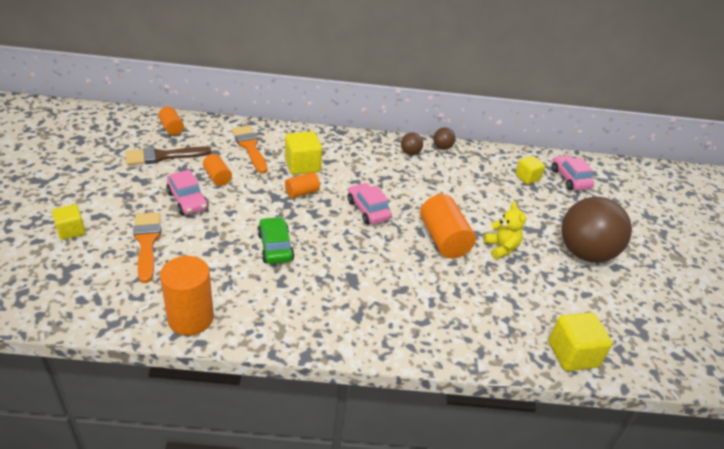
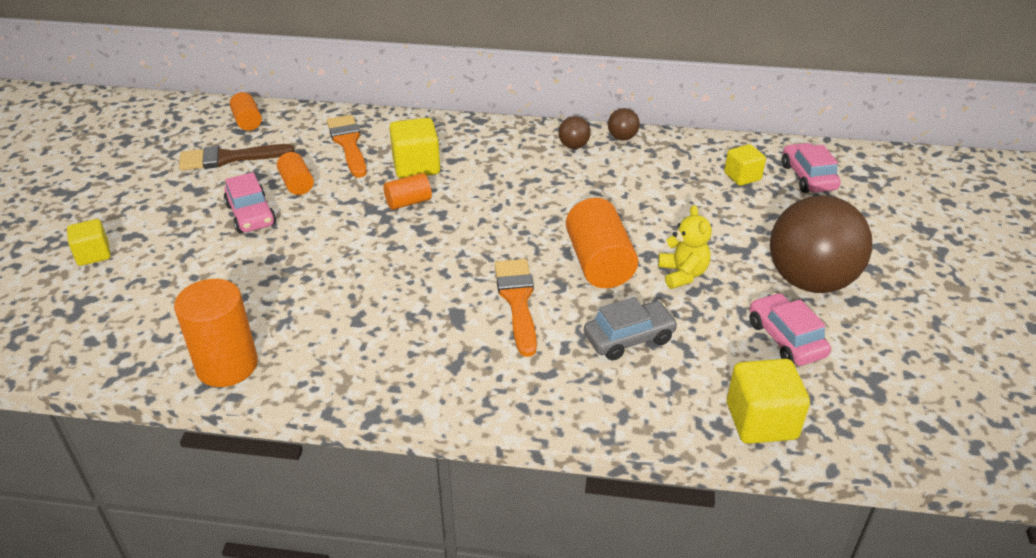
camera: 10 degrees right, 0 degrees up
orange brush [133,212,161,283] -> orange brush moved to [495,259,537,357]
green car [257,217,294,264] -> none
pink car [348,183,392,225] -> pink car moved to [750,293,831,366]
none -> grey car [584,297,678,361]

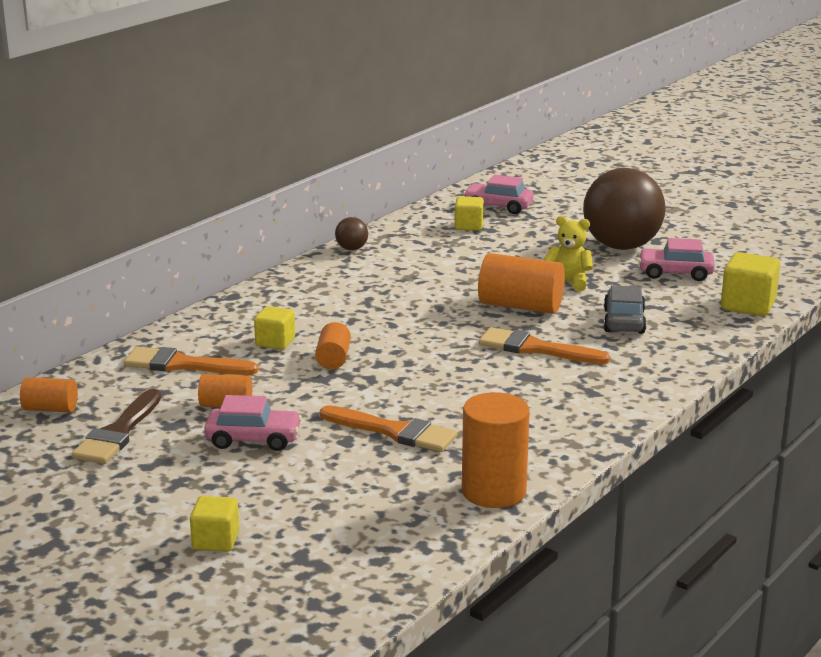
camera: 60 degrees left, 15 degrees down
yellow cube [389,118,440,179] -> yellow cube [254,306,295,350], size x0.65
brown ball [559,116,591,149] -> none
none -> orange brush [320,405,457,452]

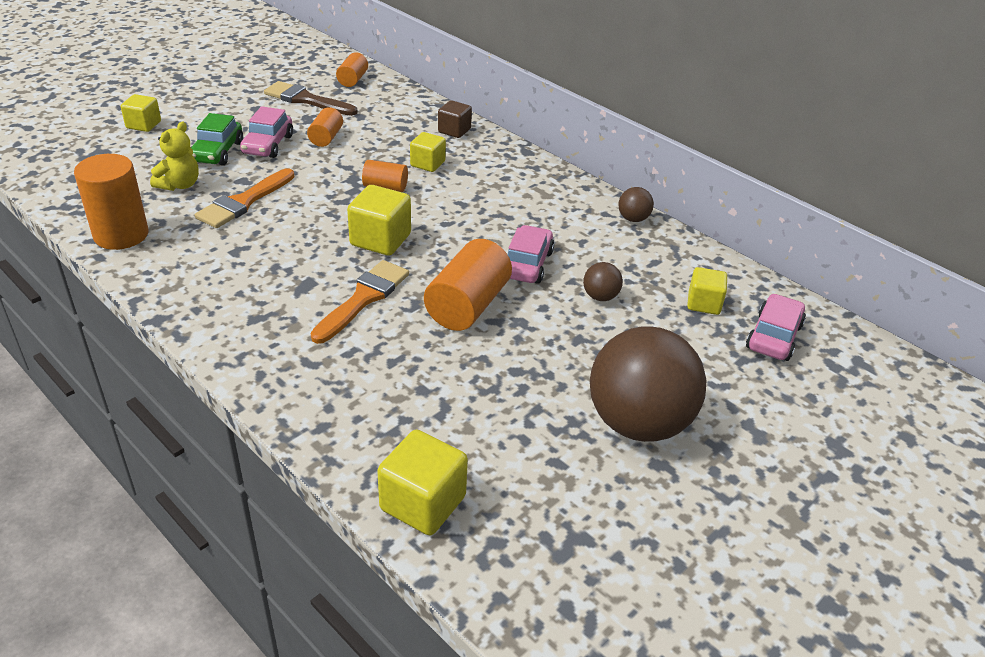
camera: 95 degrees right, 15 degrees up
orange brush [124,347,258,375] -> none
yellow teddy bear [544,216,593,291] -> yellow teddy bear moved to [150,122,199,191]
grey car [604,285,647,334] -> none
pink car [638,238,715,281] -> pink car moved to [508,225,554,284]
none -> green car [191,113,243,165]
none -> yellow cube [347,185,411,256]
none -> brown cube [438,100,472,138]
none -> brown ball [583,262,623,301]

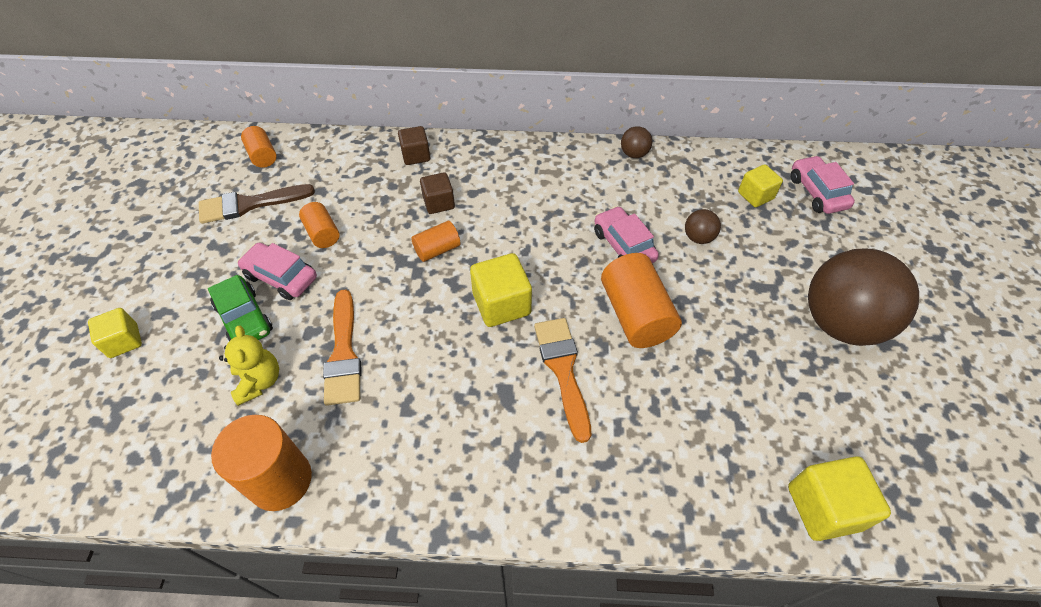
camera: 40 degrees left, 15 degrees up
pink car [240,106,293,158] -> pink car turned 150 degrees clockwise [237,243,317,300]
yellow cube [410,132,446,172] -> brown cube [420,172,455,214]

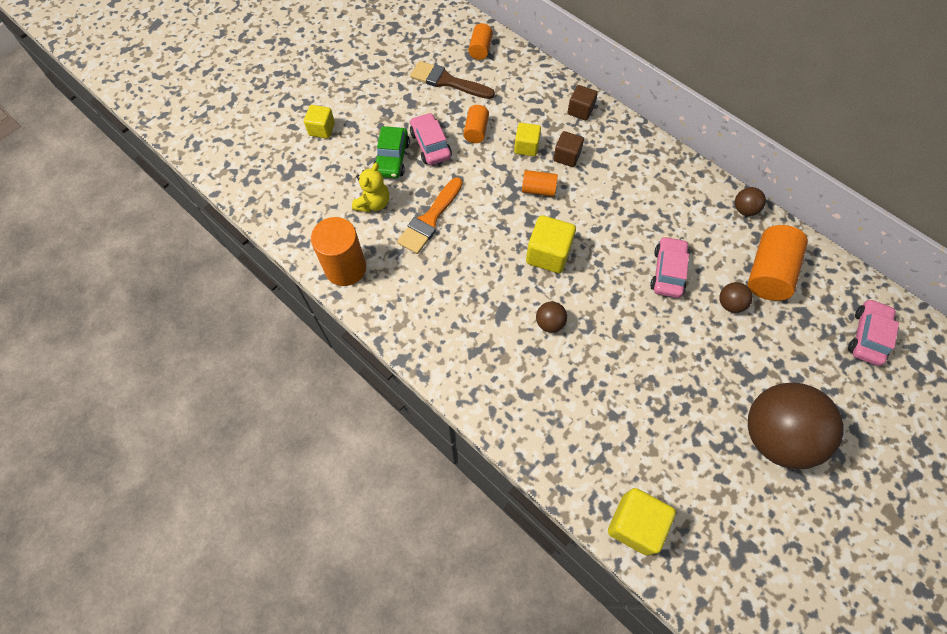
camera: 40 degrees right, 10 degrees up
orange brush [534,318,591,443] -> brown ball [536,302,567,333]
orange cylinder [601,253,682,348] -> orange cylinder moved to [748,225,808,301]
yellow cube [738,164,783,207] -> yellow cube moved to [514,123,541,156]

